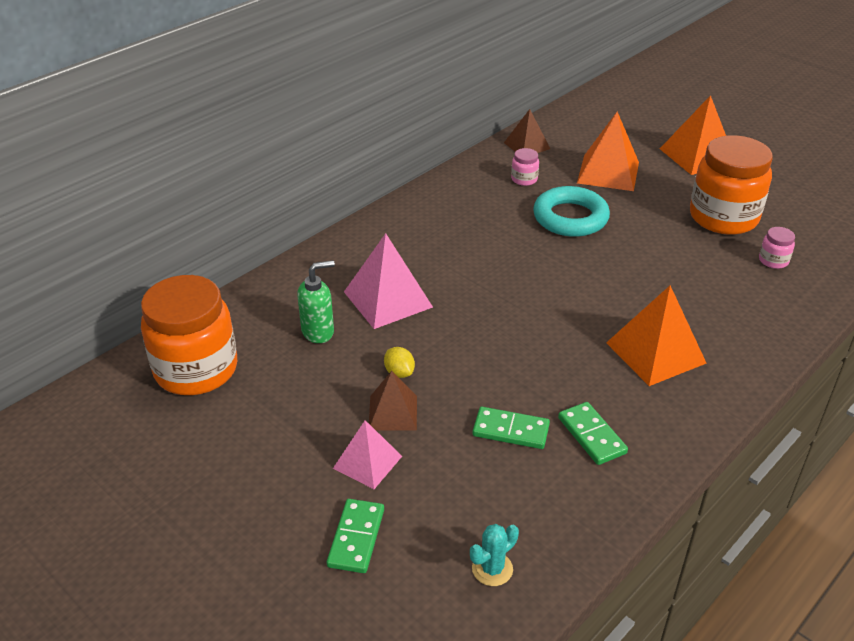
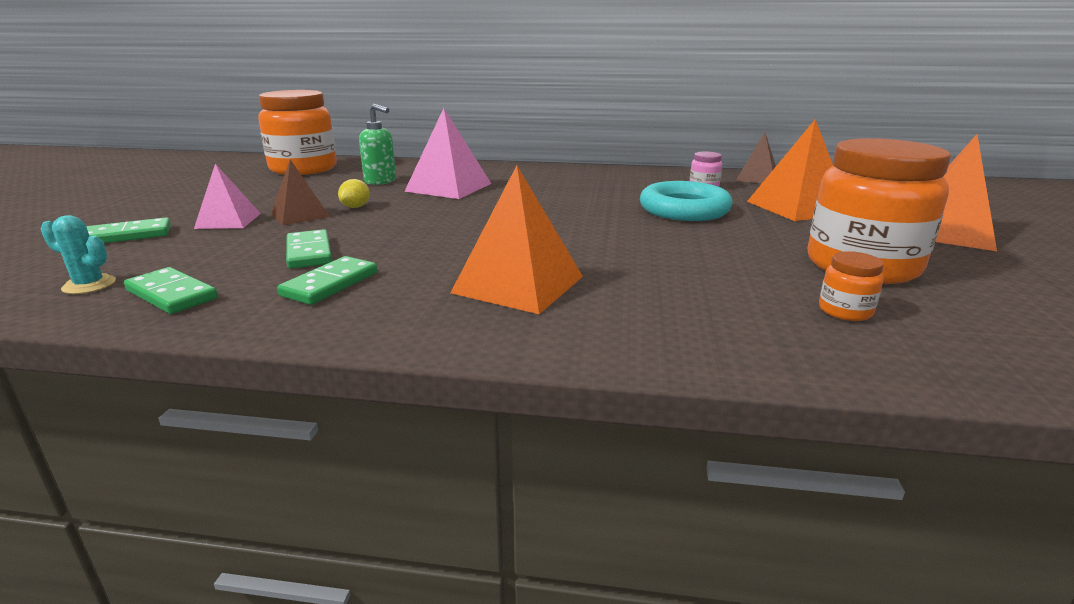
camera: 55 degrees right, 15 degrees down
pink jar [759,227,795,269] -> orange jar [819,251,884,321]
none -> green domino [124,267,218,314]

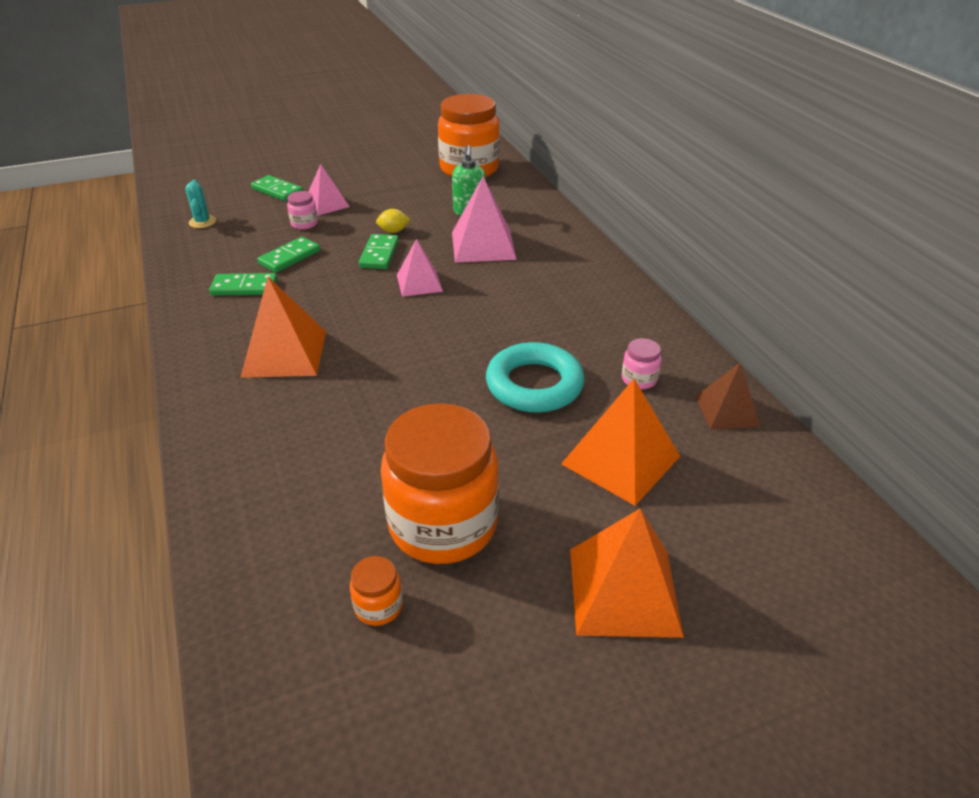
camera: 60 degrees right, 15 degrees up
green domino [124,267,218,314] -> green domino moved to [359,234,399,269]
brown pyramid [271,159,330,225] -> none
orange jar [819,251,884,321] -> orange jar moved to [350,556,403,626]
none -> pink jar [287,191,318,230]
none -> pink pyramid [397,239,443,297]

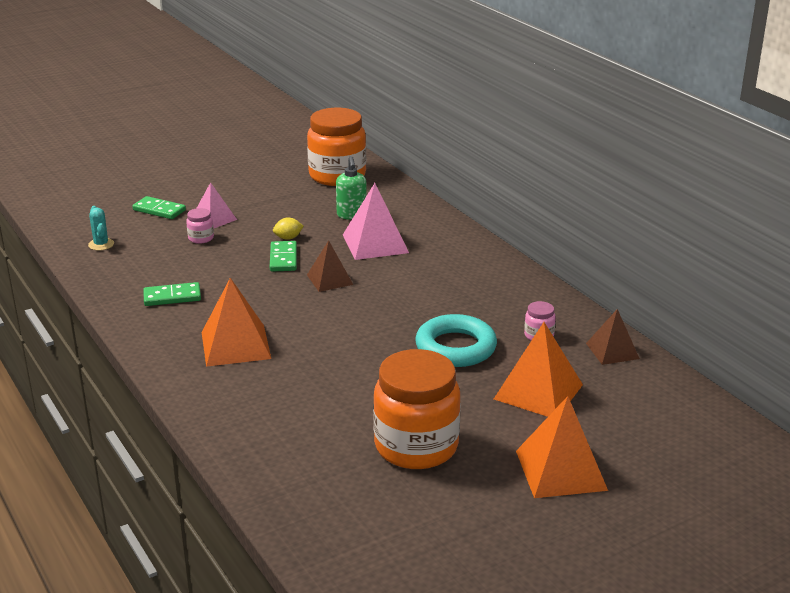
camera: 10 degrees left, 10 degrees down
green domino [257,237,320,273] -> none
orange jar [350,556,403,626] -> none
pink pyramid [397,239,443,297] -> brown pyramid [307,240,353,292]

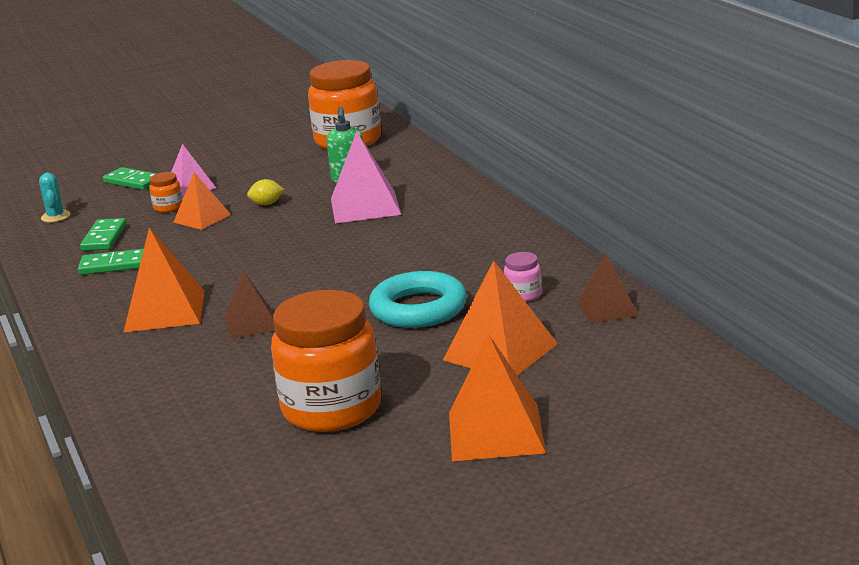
camera: 10 degrees right, 5 degrees down
pink jar [186,208,214,244] -> orange jar [149,172,182,212]
green domino [270,241,297,272] -> green domino moved to [80,218,126,251]
brown pyramid [307,240,353,292] -> brown pyramid moved to [225,271,275,339]
none -> orange pyramid [173,172,231,230]

